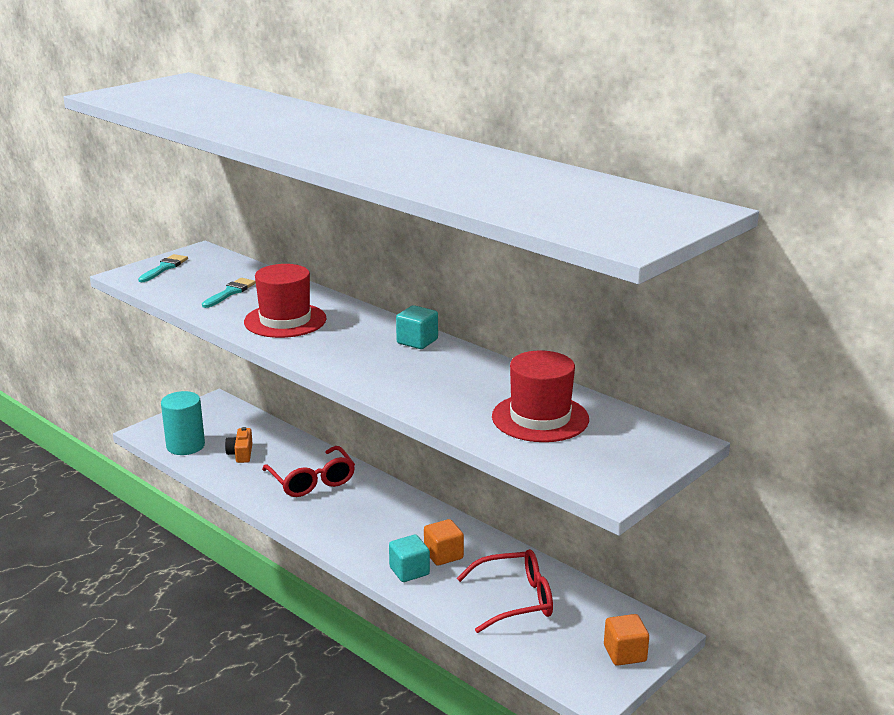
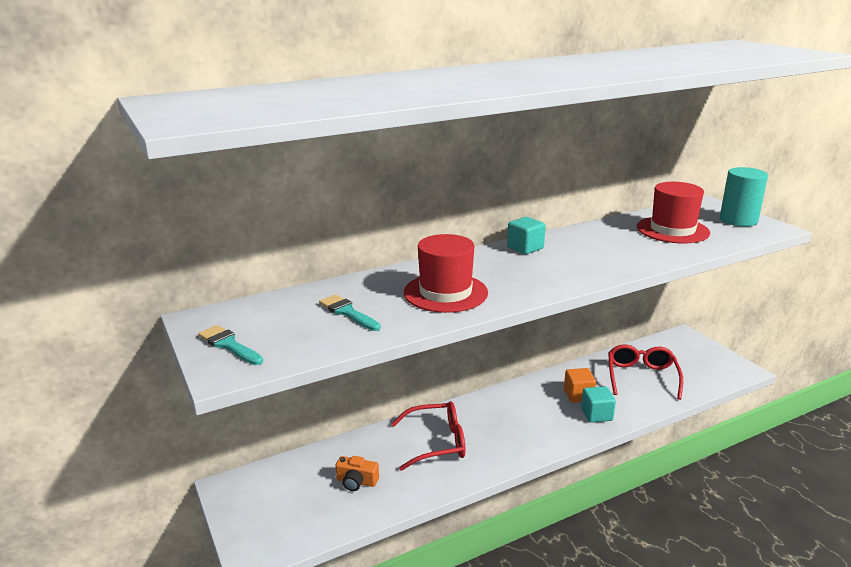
camera: 70 degrees left, 0 degrees up
turquoise cylinder [161,391,205,455] -> turquoise cylinder moved to [720,167,768,227]
orange cube [604,614,649,666] -> none

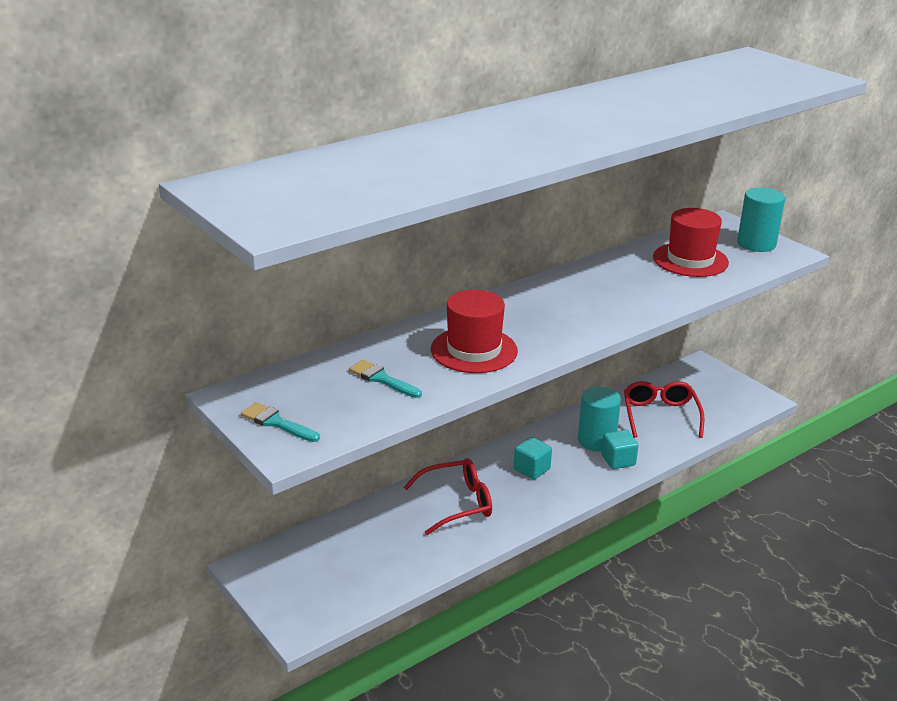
camera: 10 degrees left, 5 degrees up
orange camera [336,456,379,491] -> none
turquoise cube [507,217,546,254] -> turquoise cube moved to [514,437,552,480]
orange cube [564,368,596,402] -> turquoise cylinder [578,387,621,452]

